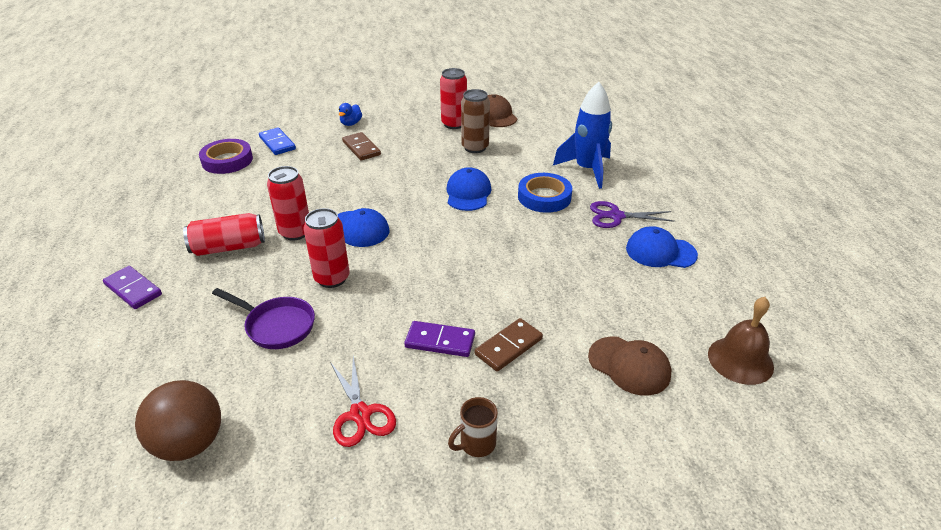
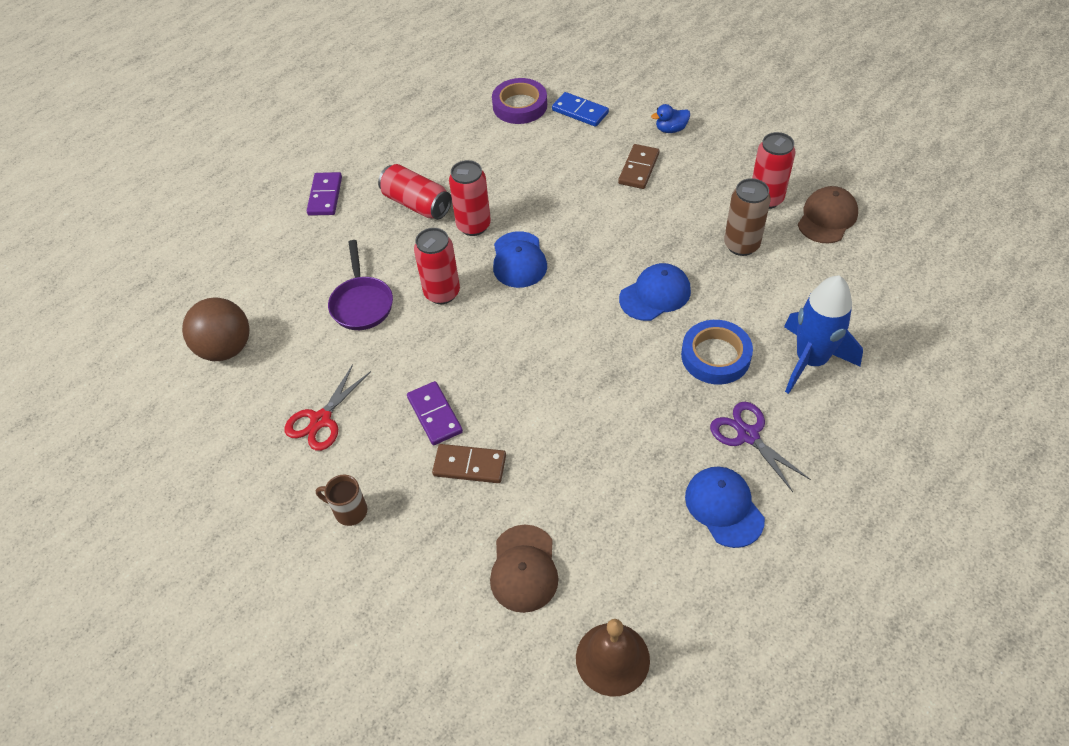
camera: 55 degrees right, 15 degrees up
blue domino [259,127,296,155] -> blue domino turned 75 degrees counterclockwise [552,92,609,127]

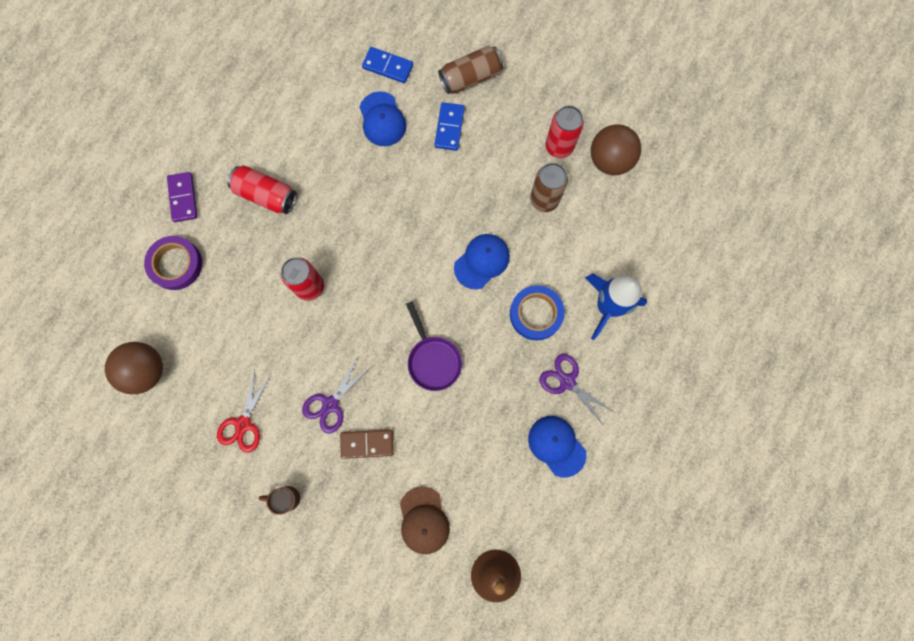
camera: 15 degrees left, 25 degrees up
purple pan [328,240,393,330] -> purple pan moved to [406,301,462,391]
purple domino [407,381,463,445] -> purple scissors [302,357,371,434]
red can [449,160,491,236] -> none
purple tape [492,78,547,124] -> purple tape moved to [144,236,202,290]
blue cap [493,231,547,288] -> blue cap moved to [360,91,406,146]
brown domino [618,144,659,189] -> blue domino [434,102,465,151]
blue duck [651,104,690,133] -> brown can [438,46,503,94]
brown cap [798,186,858,244] -> brown ball [591,124,641,175]

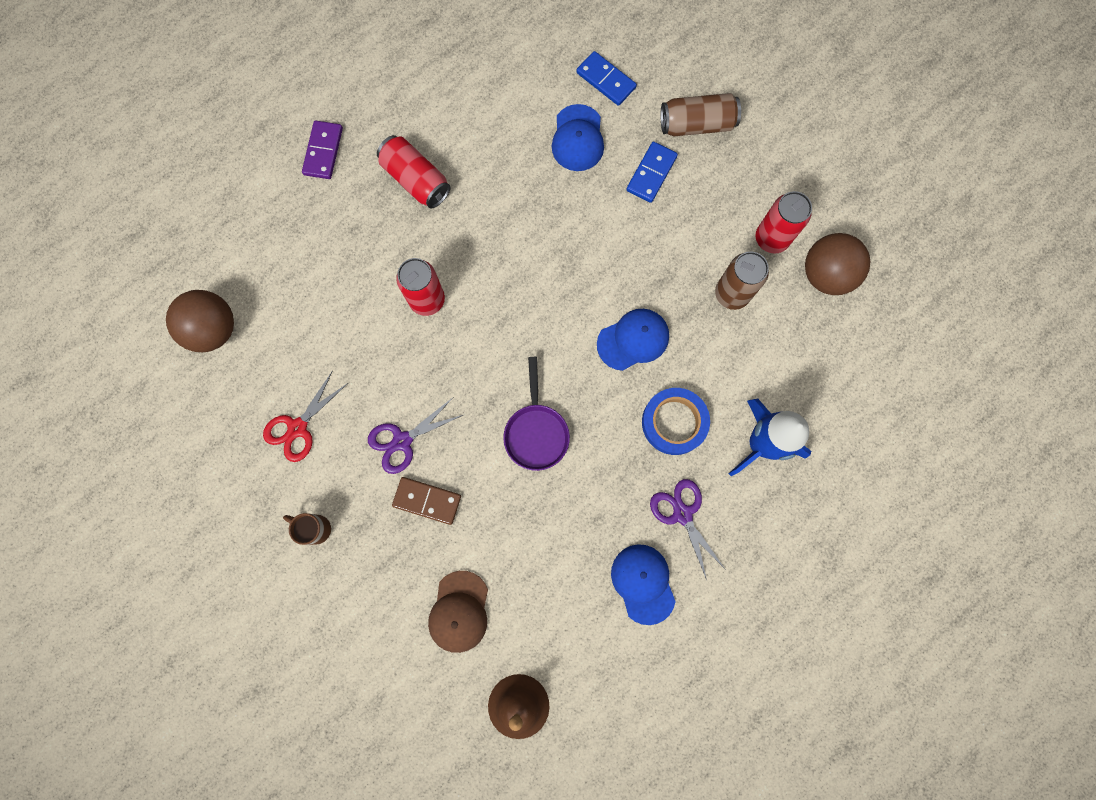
camera: 20 degrees right, 0 degrees up
purple tape [144,236,202,290] -> none

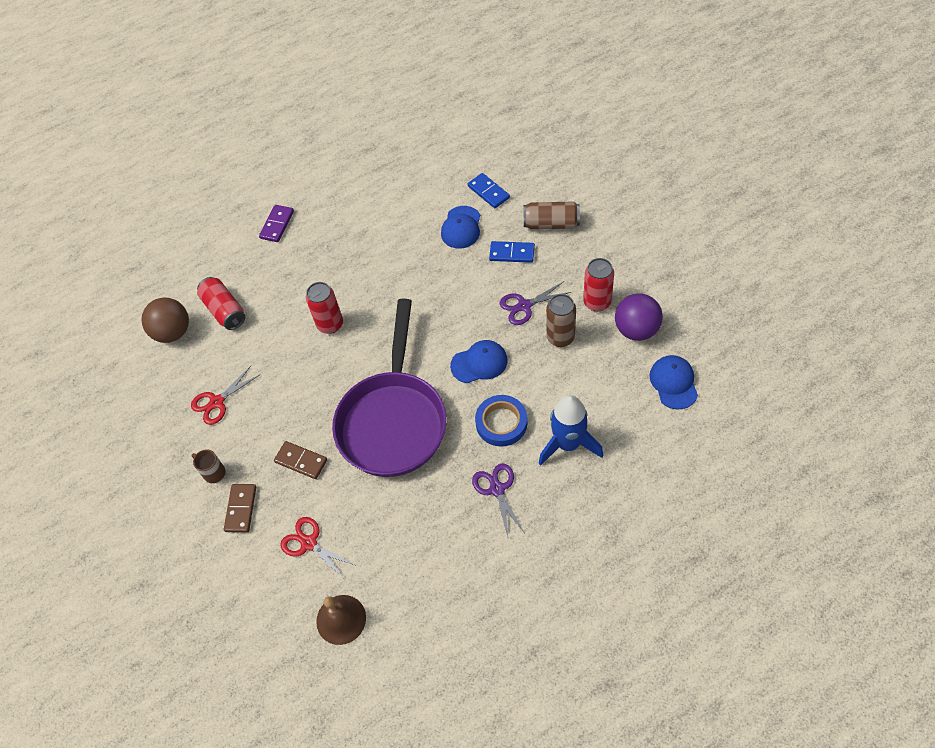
camera: 15 degrees right, 20 degrees down
purple scissors [368,399,463,474] -> purple scissors moved to [500,281,571,325]
red can [377,135,450,209] -> red can moved to [197,277,245,330]
brown cap [428,571,488,653] -> red scissors [280,517,357,578]
purple pan [503,357,570,471] -> purple pan [332,299,447,477], size x2.21
blue cap [611,544,676,625] -> blue cap moved to [650,355,698,410]
blue domino [626,142,678,203] -> blue domino turned 60 degrees clockwise [489,241,535,263]
brown ball [805,233,870,295] -> purple ball [615,294,663,341]
none -> brown domino [224,484,256,533]

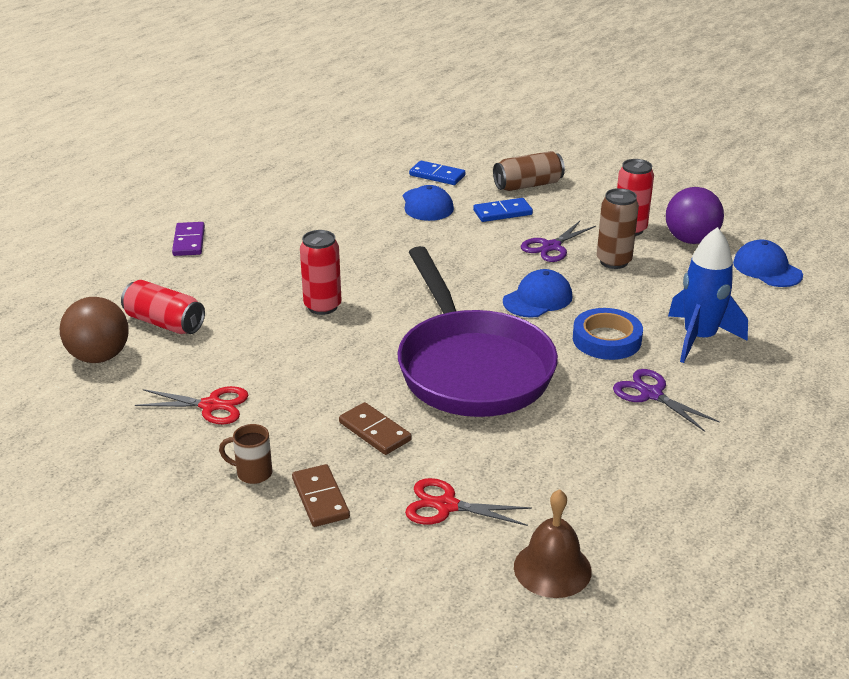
camera: 30 degrees left, 25 degrees down
red scissors [191,366,261,425] -> red scissors turned 105 degrees counterclockwise [135,386,248,424]
brown domino [274,441,327,479] -> brown domino turned 45 degrees clockwise [339,402,412,455]

